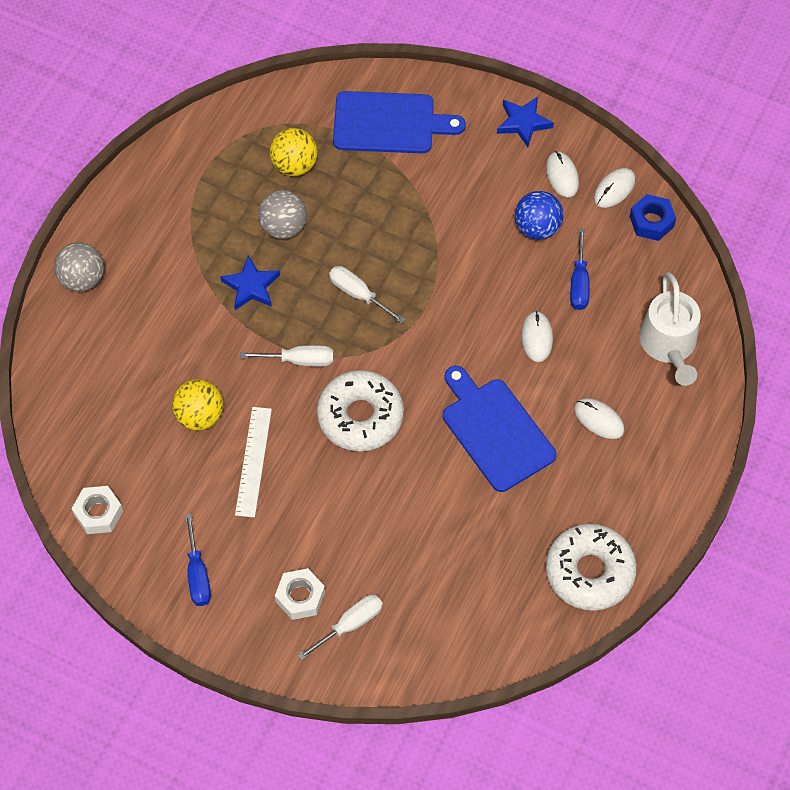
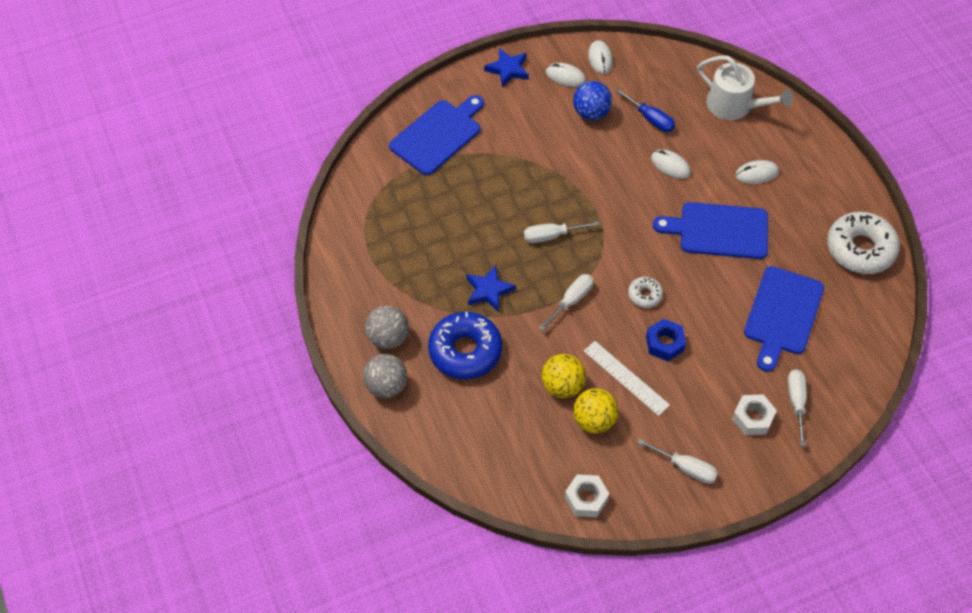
camera: 50 degrees left, 5 degrees down
blue screwdriver [185,513,211,606] -> white screwdriver [637,439,718,484]
grey ball [258,190,307,239] -> grey ball moved to [365,306,409,349]
yellow ball [270,128,317,176] -> yellow ball moved to [573,388,618,433]
white donut [317,370,404,451] -> white donut [628,277,663,308], size x0.48
blue nut [630,194,676,241] -> blue nut moved to [646,319,686,361]
none -> blue donut [428,312,502,379]
none -> blue cutting board [744,266,824,372]

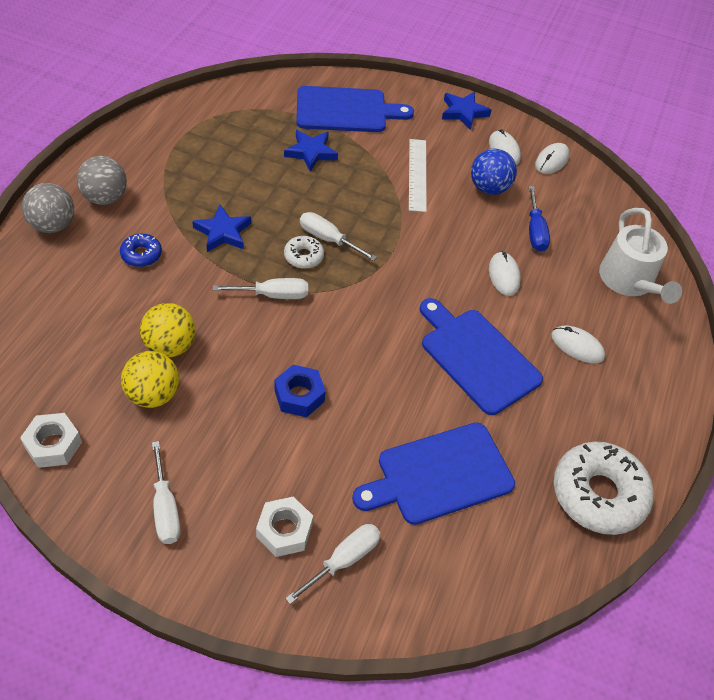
camera: 40 degrees right, 5 degrees down
blue donut [428,312,502,379] -> blue donut [120,234,162,267], size x0.48
white ruler [584,341,670,416] -> white ruler moved to [409,139,427,212]
white donut [628,277,663,308] -> white donut moved to [284,236,324,269]
none -> blue star [284,130,338,172]

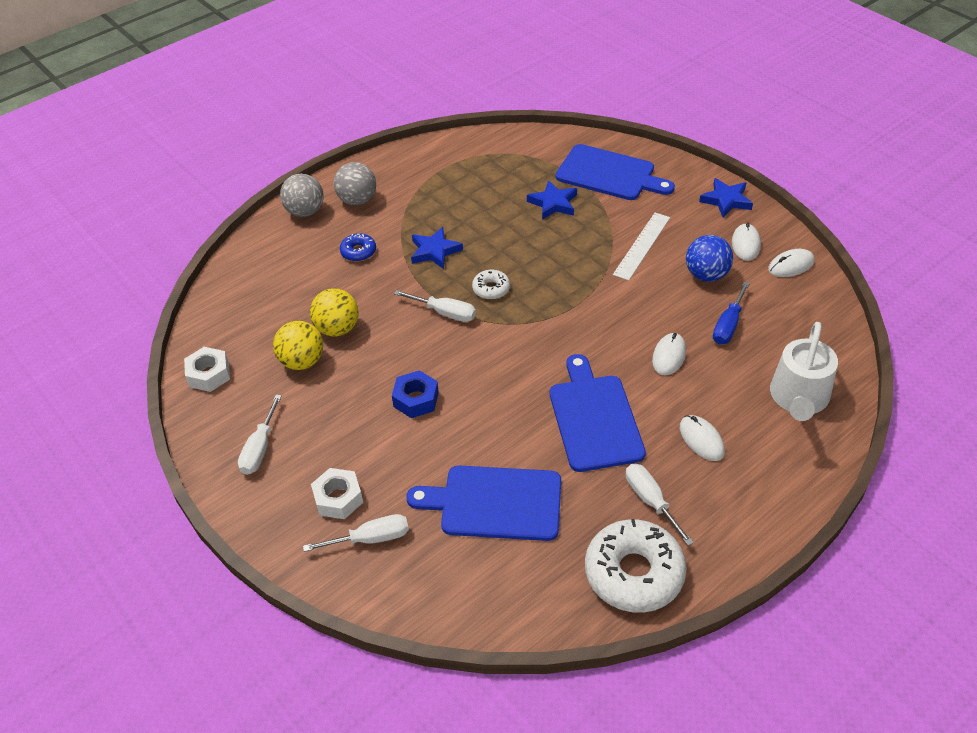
camera: 35 degrees right, 5 degrees down
white screwdriver [300,212,377,261] -> white screwdriver moved to [626,464,694,546]

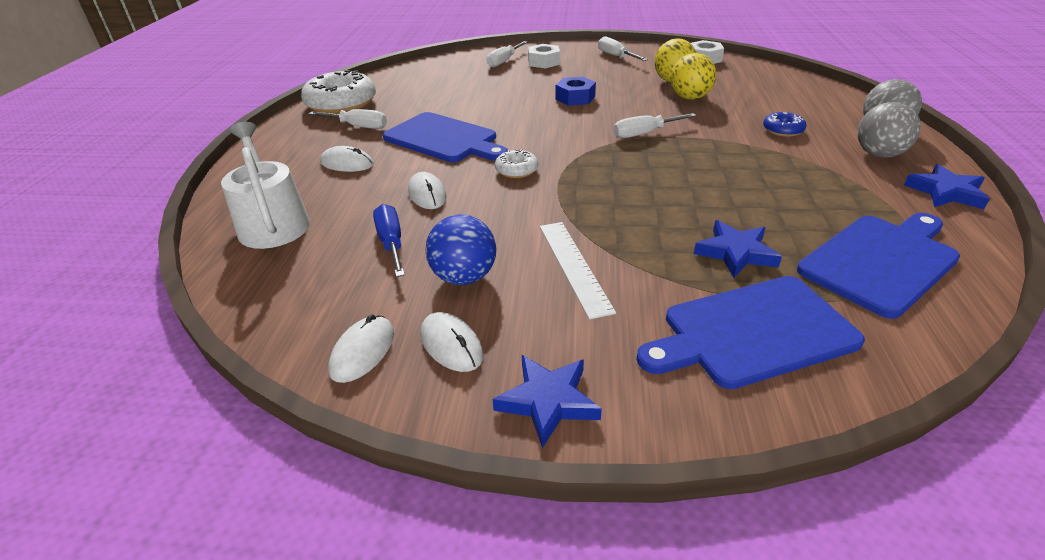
camera: 135 degrees right, 10 degrees down
blue cutting board [406,466,561,541] -> blue cutting board moved to [797,213,960,319]
blue star [411,227,463,269] -> blue star moved to [904,164,990,209]
white donut [472,270,510,299] -> white donut moved to [495,149,538,178]

